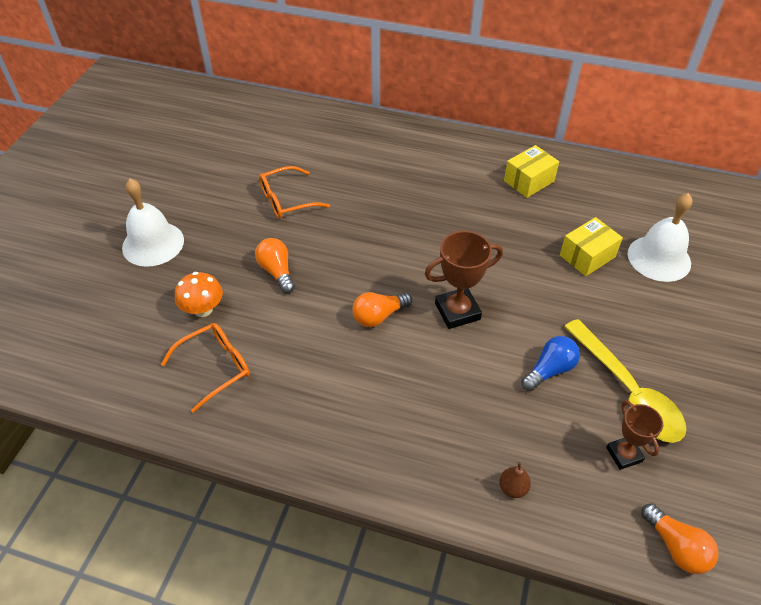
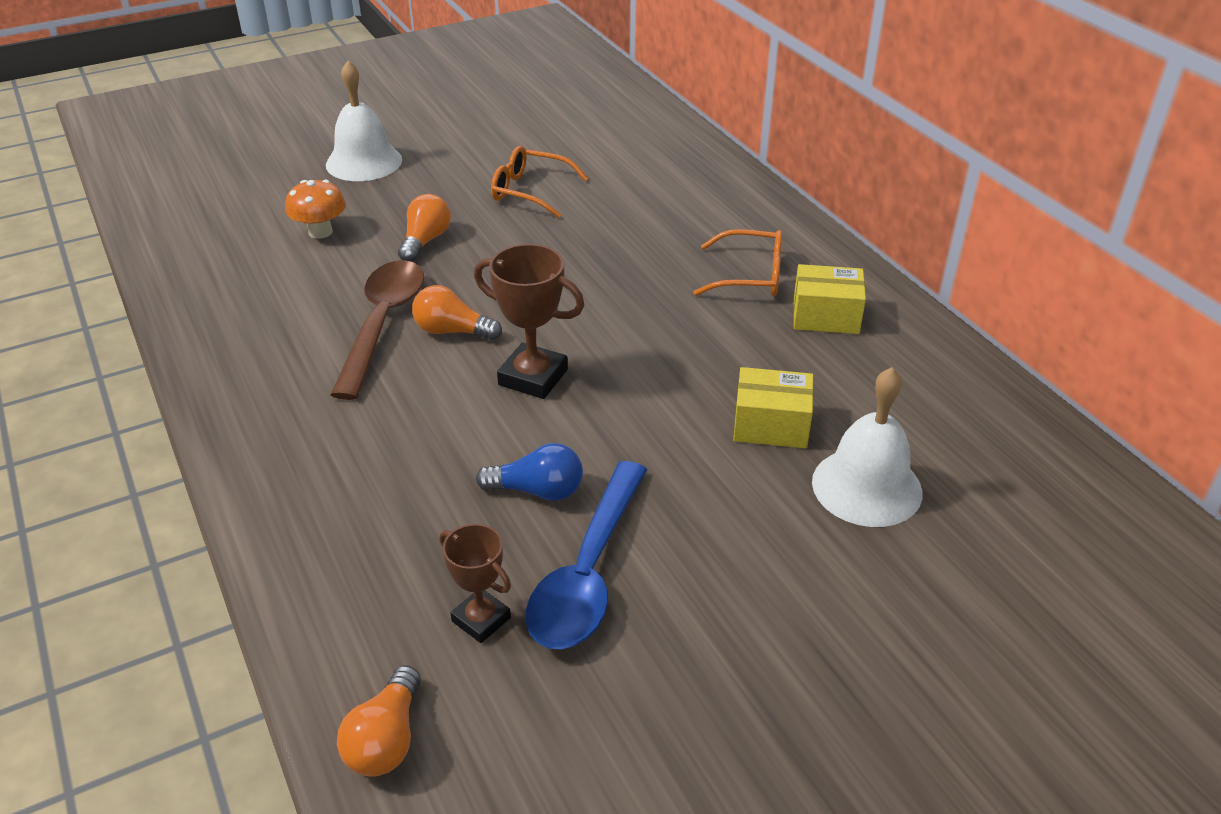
camera: 45 degrees right, 10 degrees down
orange glasses [161,323,250,413] -> orange glasses moved to [693,229,782,296]
brown pear [499,462,531,498] -> none
yellow spoon [564,319,687,443] -> blue spoon [526,461,647,649]
brown trophy [606,400,663,470] -> brown trophy turned 75 degrees counterclockwise [440,524,511,643]
none -> brown spoon [330,260,424,400]

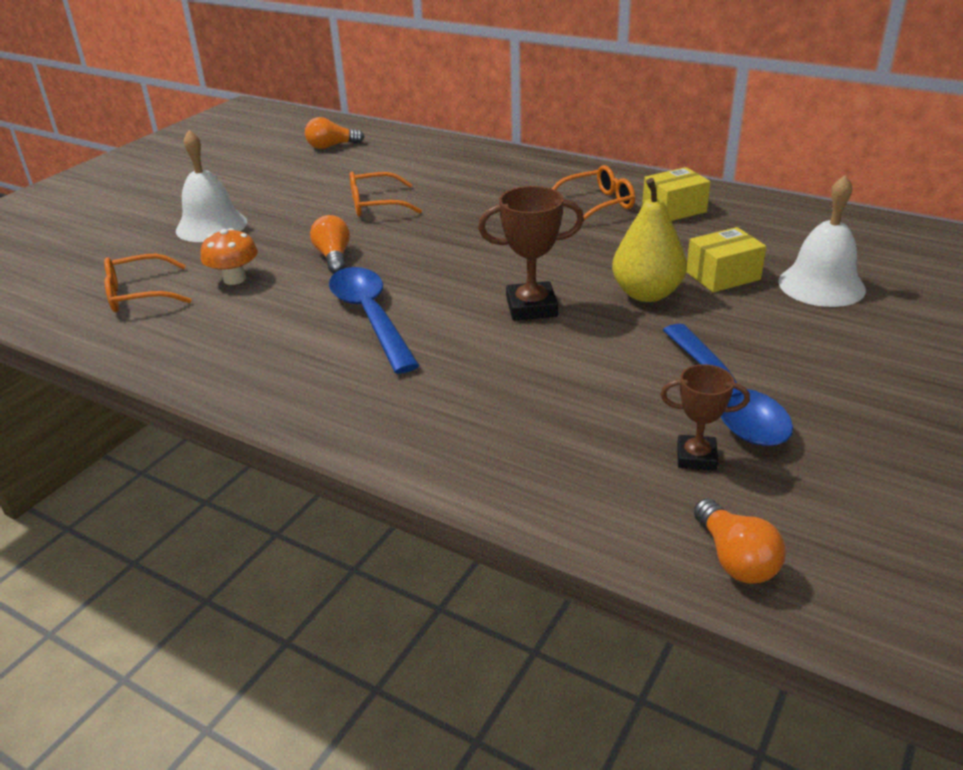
camera: 30 degrees left, 5 degrees down
brown spoon [330,260,424,400] -> blue spoon [329,267,420,374]
orange light bulb [412,285,502,340] -> orange light bulb moved to [305,117,364,149]
blue light bulb [476,443,583,501] -> none
none -> orange glasses [104,254,191,312]
none -> yellow pear [612,178,687,302]

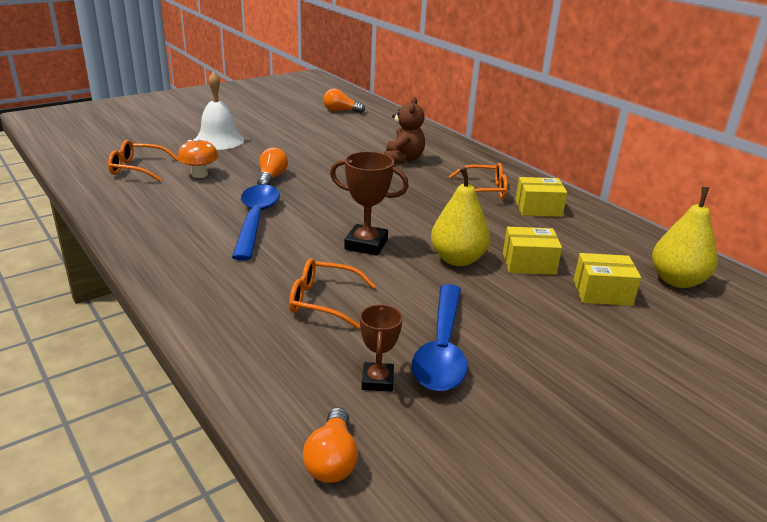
camera: 20 degrees right, 5 degrees down
orange glasses [349,172,422,217] -> orange glasses moved to [289,258,376,329]
brown trophy [660,364,750,471] -> brown trophy turned 60 degrees clockwise [360,304,403,392]
white bell [778,175,866,307] -> yellow box [573,253,641,306]
none -> brown teddy bear [384,97,425,164]
none -> yellow pear [652,187,718,288]

